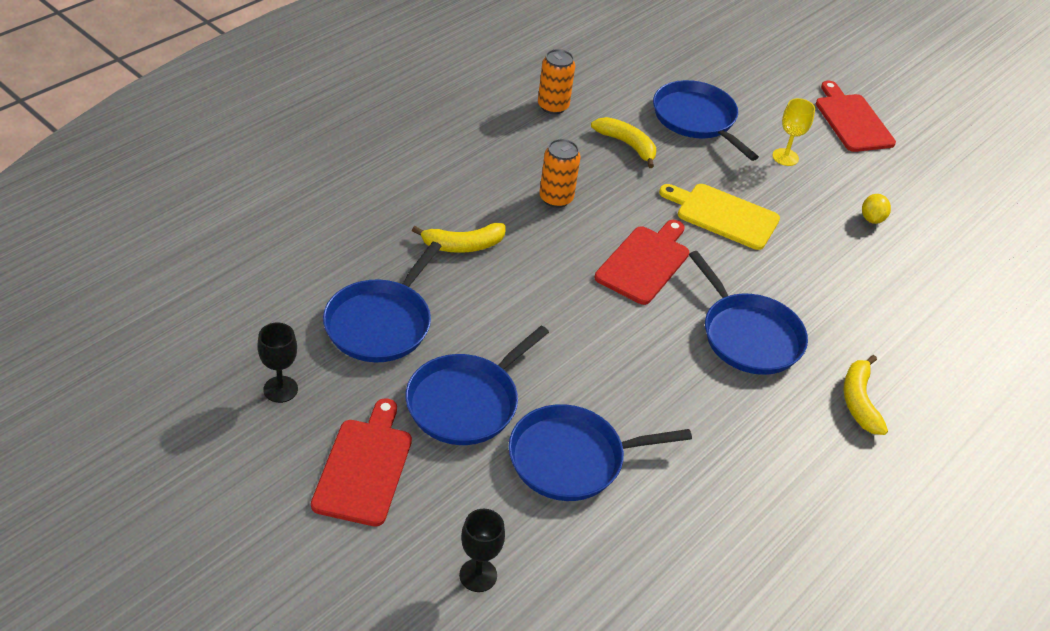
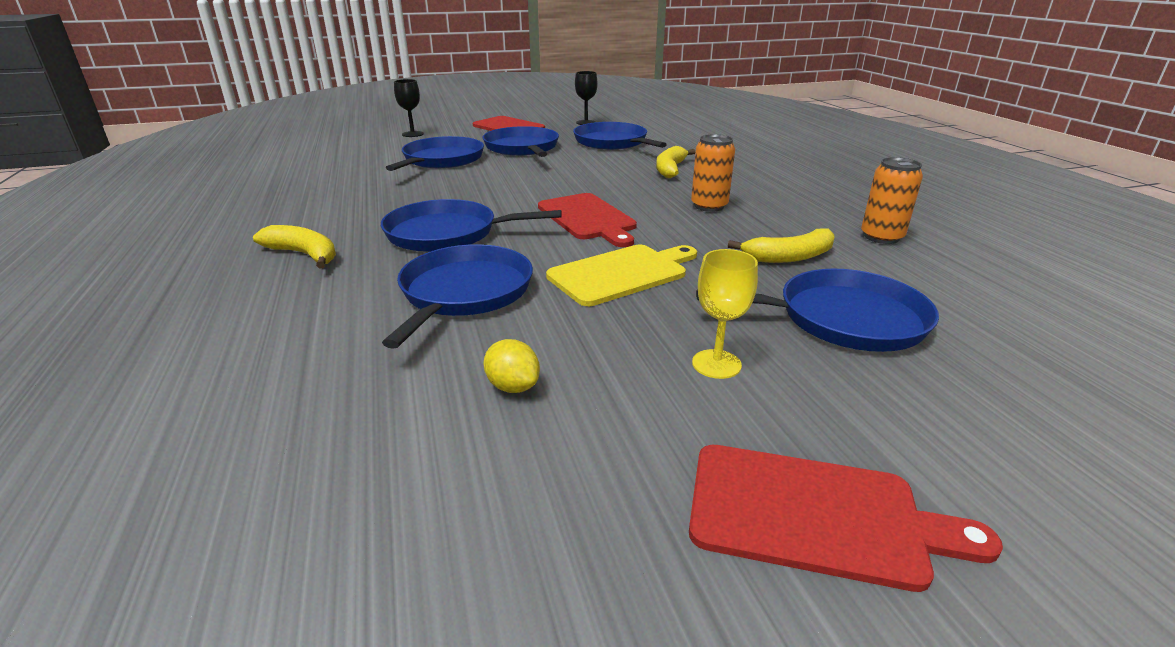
camera: 125 degrees right, 15 degrees down
none -> blue pan [382,244,533,349]

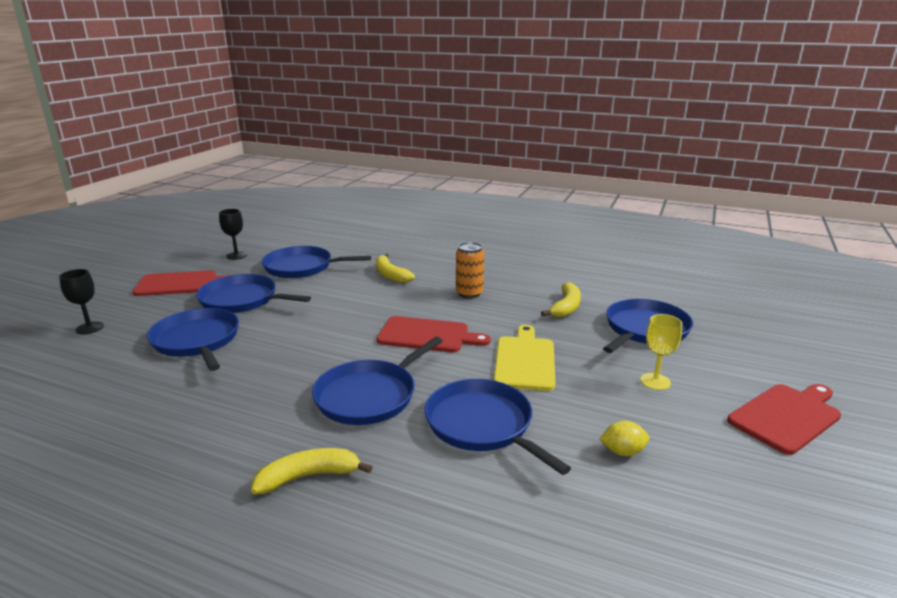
camera: 50 degrees left, 5 degrees down
orange can [861,157,923,244] -> none

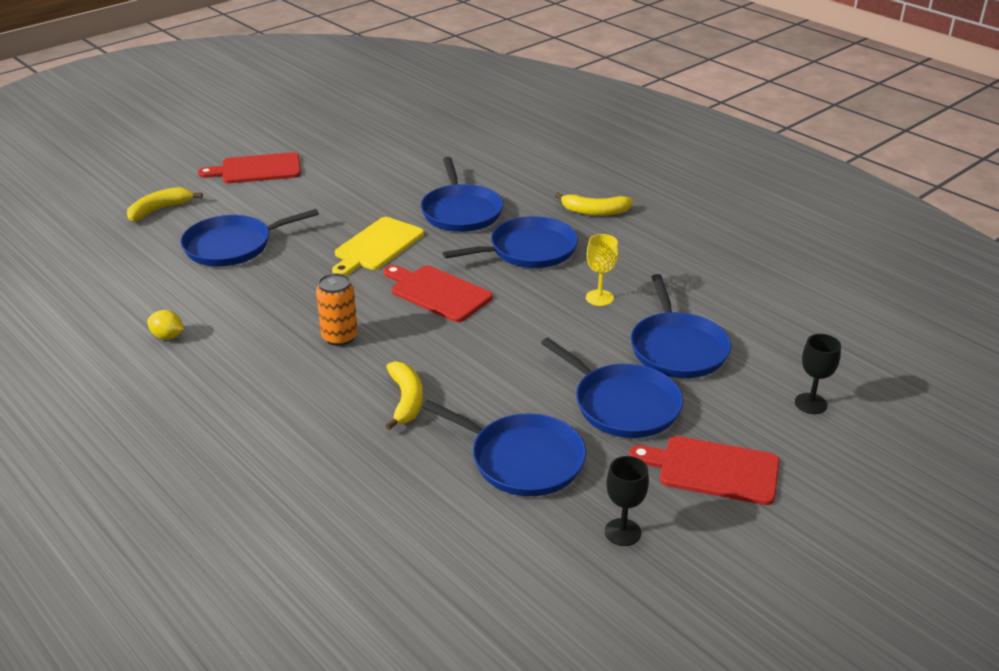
camera: 155 degrees left, 10 degrees up
yellow banana [541,282,581,318] -> yellow banana moved to [127,187,203,222]
yellow lemon [599,421,649,456] -> yellow lemon moved to [147,310,184,340]
yellow goblet [640,314,682,390] -> yellow goblet moved to [586,234,619,306]

